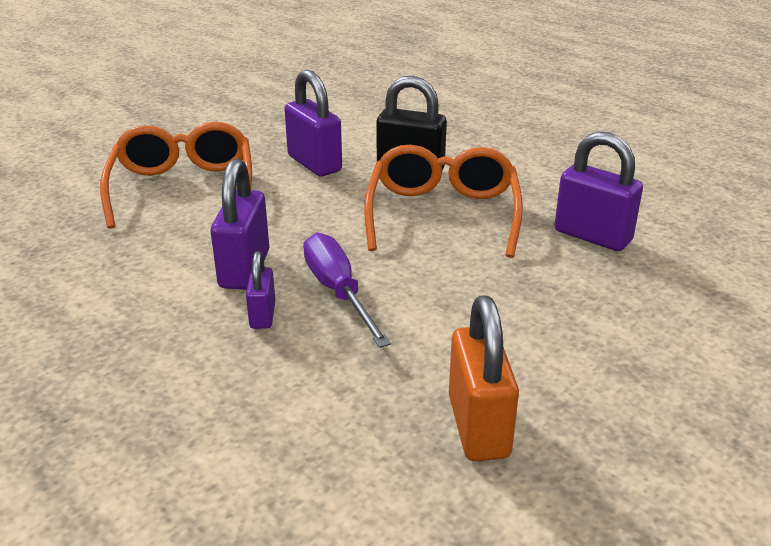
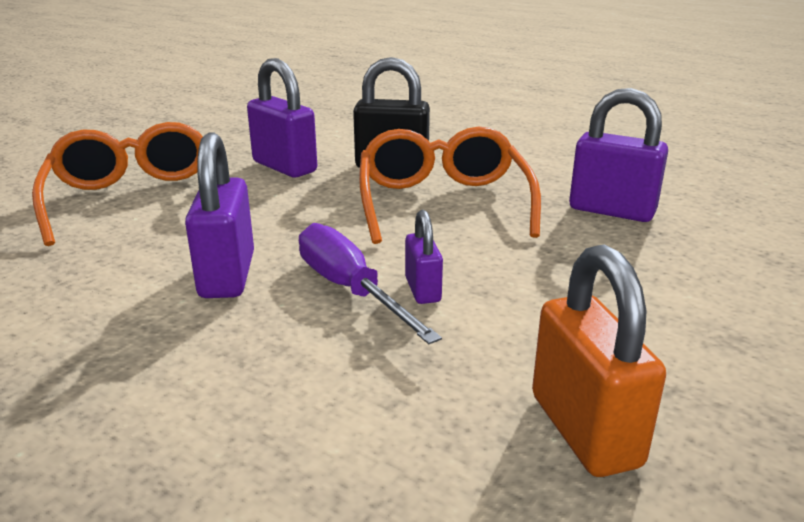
camera: 10 degrees left, 5 degrees down
purple padlock [246,251,275,329] -> purple padlock moved to [405,210,443,304]

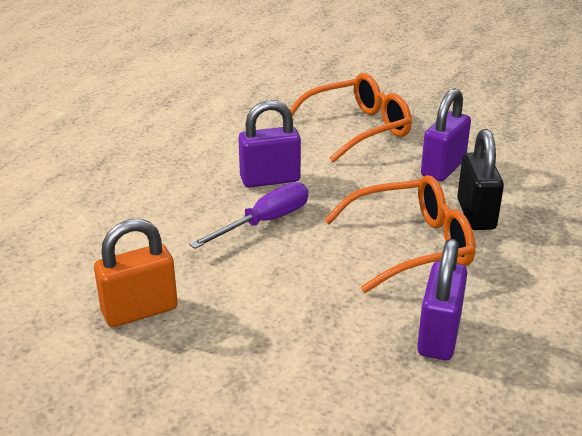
camera: 80 degrees right, 5 degrees up
purple padlock [405,210,443,304] -> none

